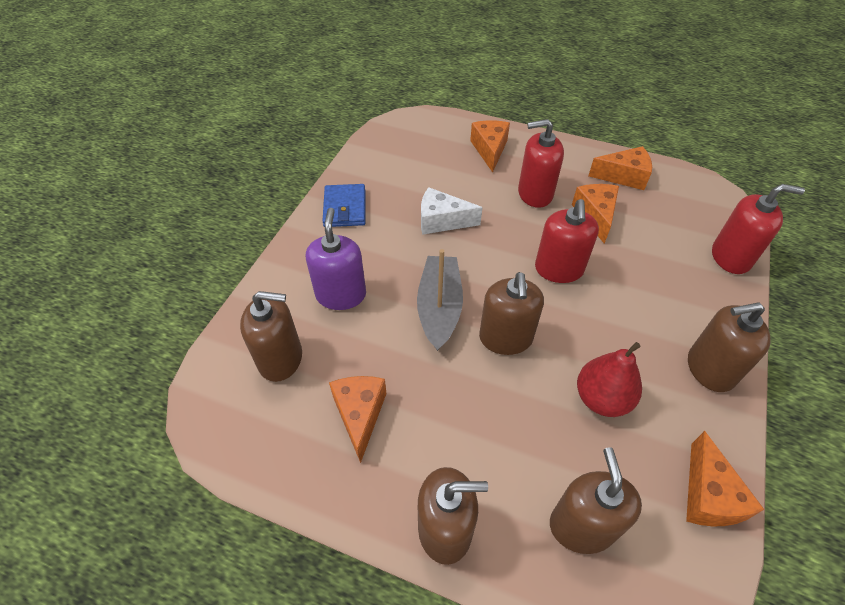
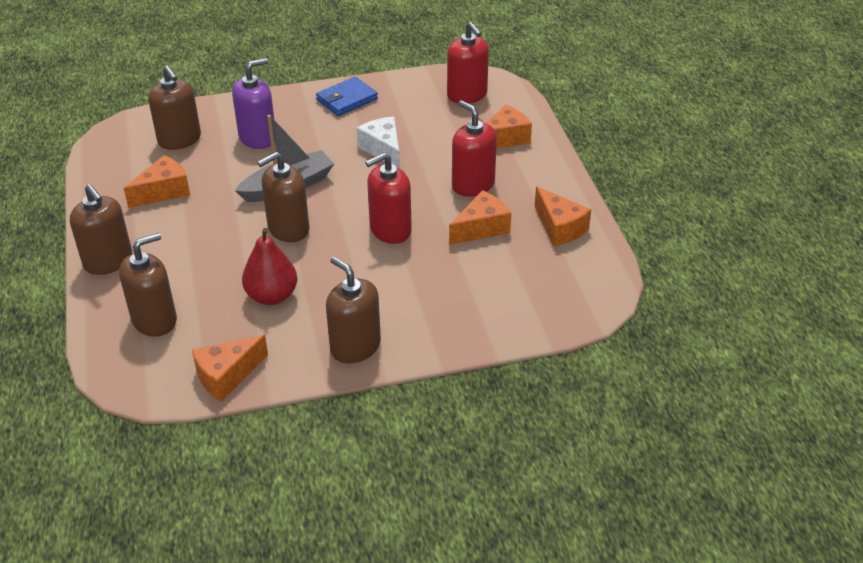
camera: 55 degrees right, 10 degrees down
red soap dispenser [712,184,805,274] -> red soap dispenser moved to [447,22,489,103]

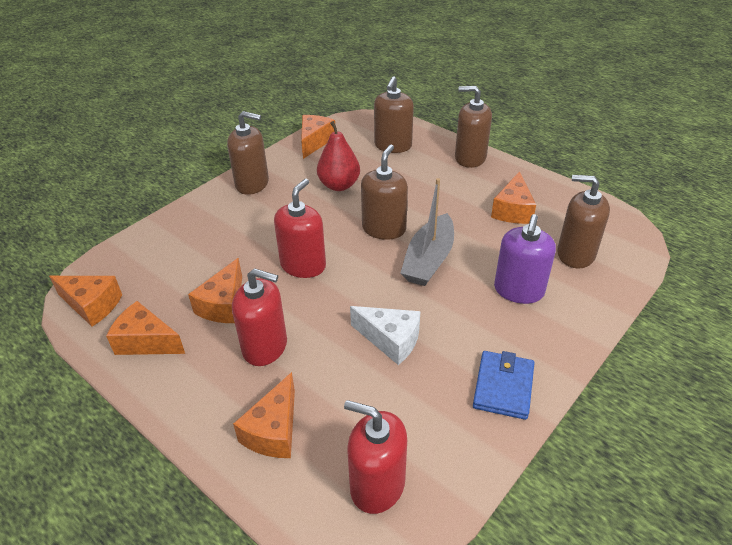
camera: 145 degrees right, 0 degrees up
none -> orange cheese [49,276,122,327]

